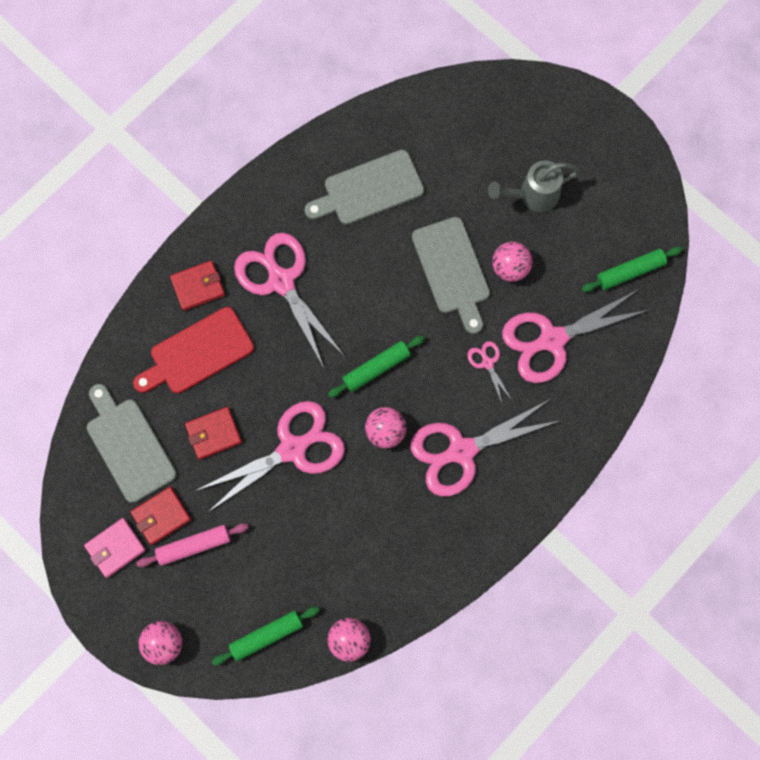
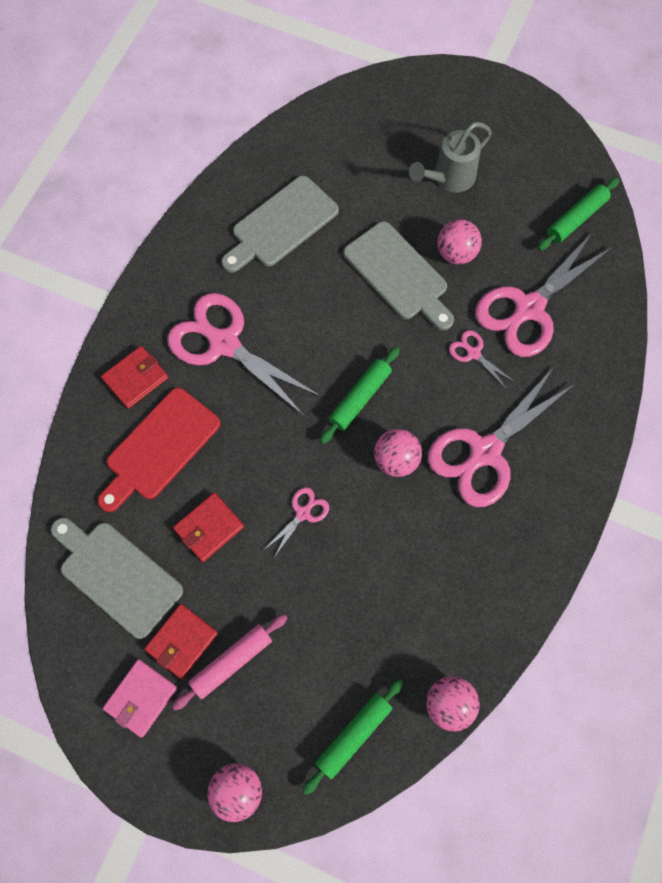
camera: 20 degrees left, 5 degrees down
pink scissors [195,401,345,512] -> pink scissors [264,487,329,559], size x0.44

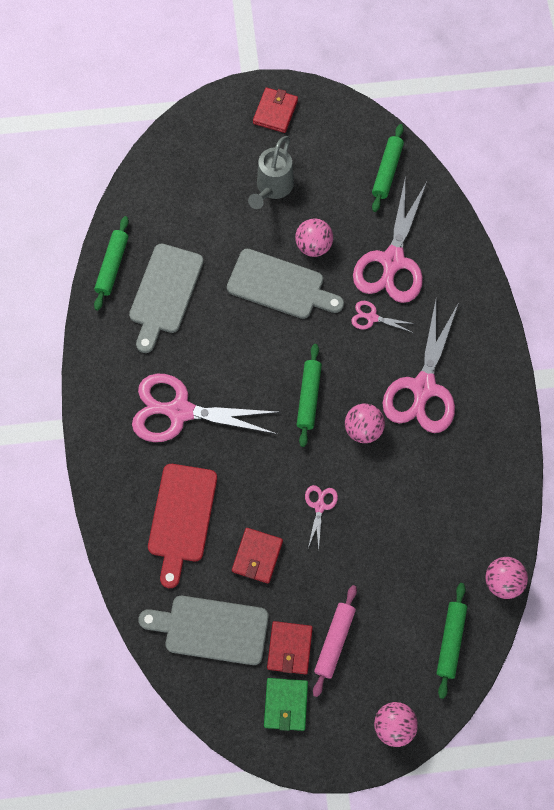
camera: 30 degrees left, 0 degrees up
red wallet [101,346,168,409] -> red wallet moved to [253,88,298,133]
pink wallet [103,659,178,737] -> green wallet [264,678,308,731]
none -> green rolling pin [94,216,129,310]

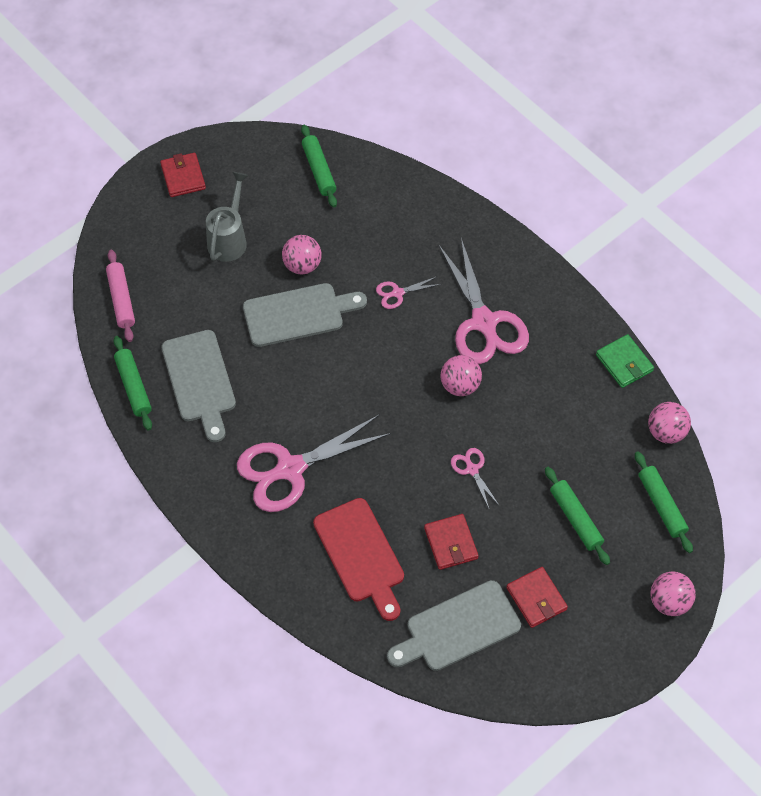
camera: 35 degrees left, 10 degrees down
grey watering can [248,136,294,209] -> grey watering can turned 150 degrees counterclockwise [206,172,249,262]
green wallet [264,678,308,731] -> green wallet moved to [596,334,654,388]
green rolling pin [297,344,322,447] -> green rolling pin moved to [545,467,610,565]
pink rolling pin [313,585,357,697] -> pink rolling pin moved to [106,250,135,342]
pink scissors [353,180,427,303] -> none

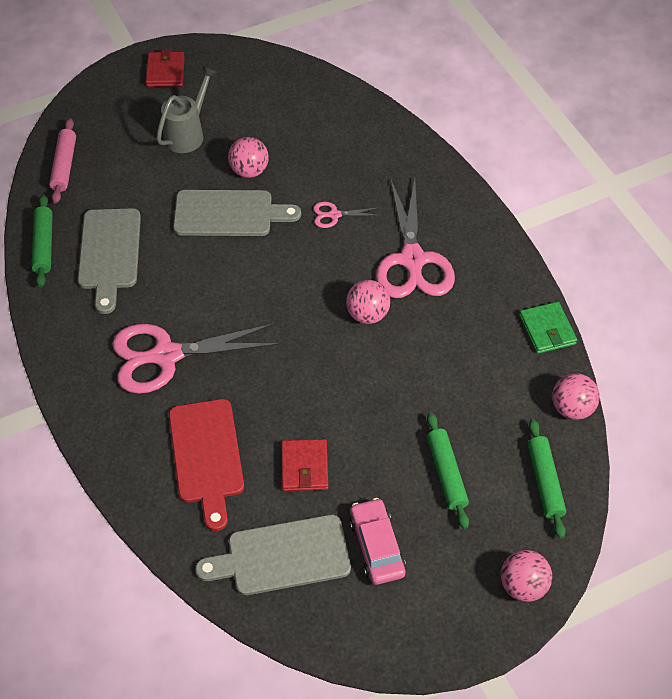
camera: 15 degrees right, 5 degrees down
green rolling pin [301,125,337,207] -> none
pink scissors [451,448,500,508] -> none
red wallet [506,567,568,628] -> pink car [349,498,406,585]

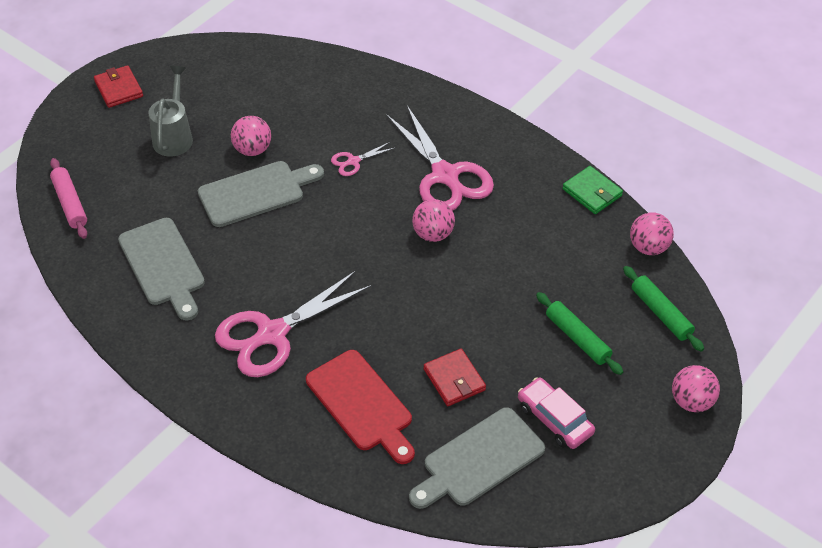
camera: 25 degrees left, 5 degrees down
green rolling pin [31,194,53,287] -> none

